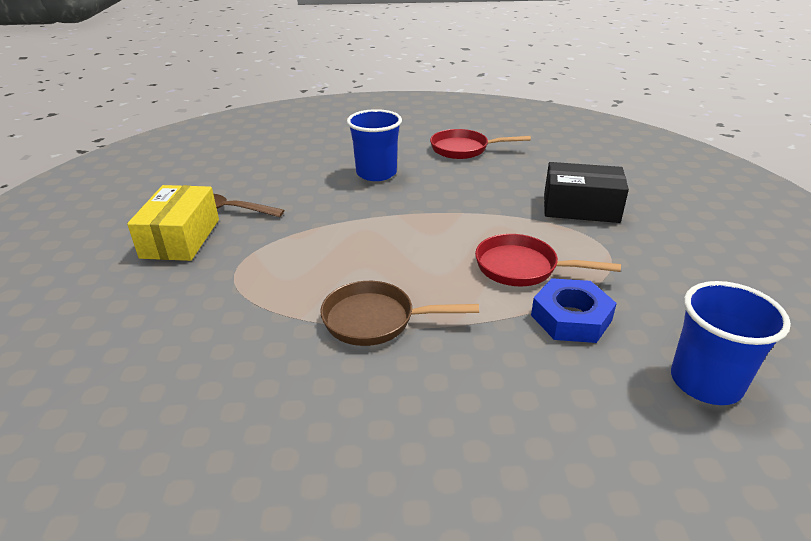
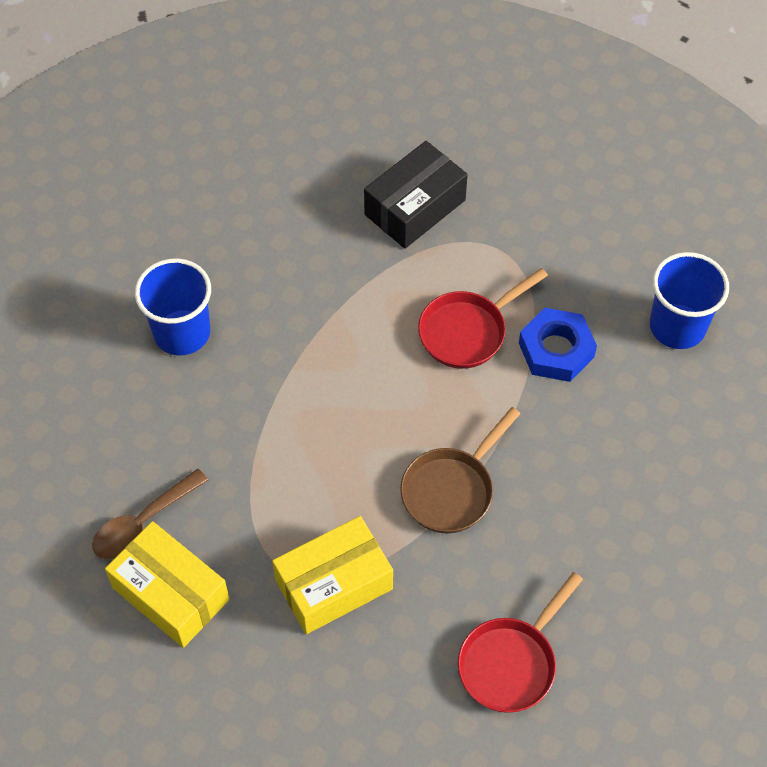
camera: 55 degrees left, 25 degrees up
red pan [430,129,531,159] -> red pan moved to [458,572,583,713]
none -> yellow box [272,516,393,634]

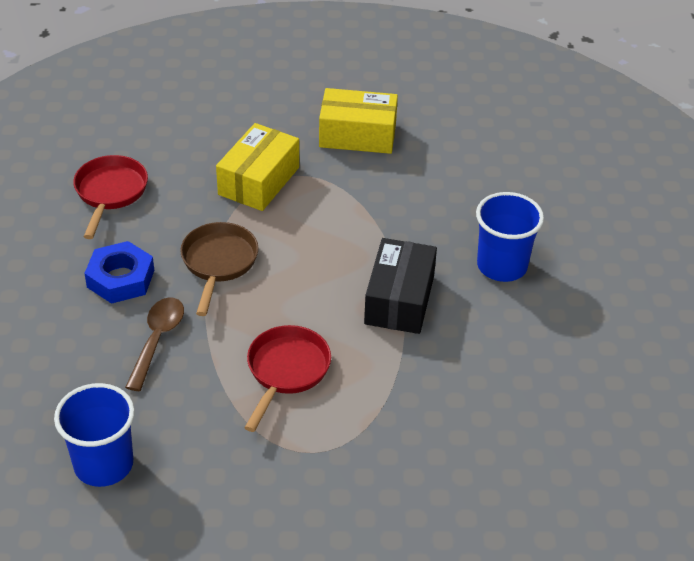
camera: 145 degrees right, 15 degrees down
brown spoon [92,469,208,559] -> brown spoon moved to [125,297,184,391]
black box [364,141,468,249] -> black box moved to [364,238,437,334]
blue nut [519,308,597,382] -> blue nut moved to [84,241,154,304]

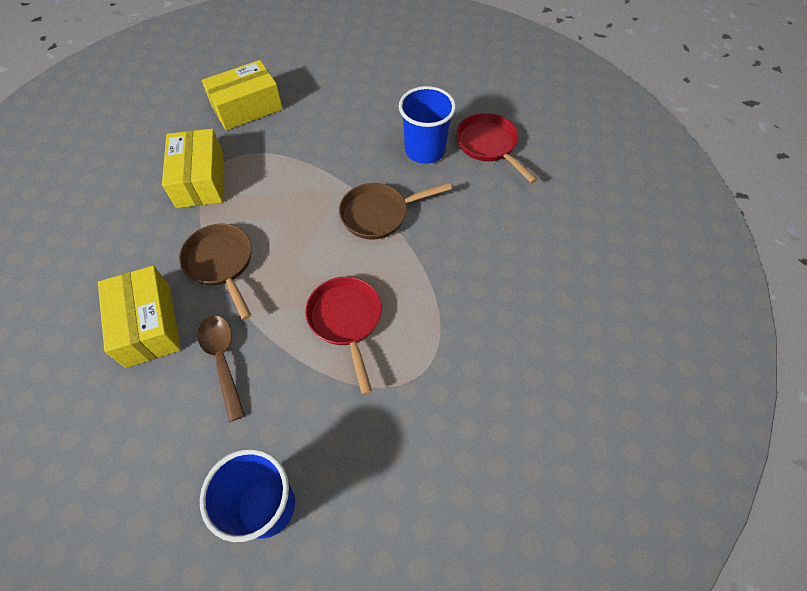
camera: 35 degrees left, 15 degrees up
red pan [73,155,148,239] -> red pan moved to [456,113,538,183]
blue nut [84,241,154,304] -> yellow box [98,266,181,368]
black box [364,238,437,334] -> brown pan [339,183,452,240]

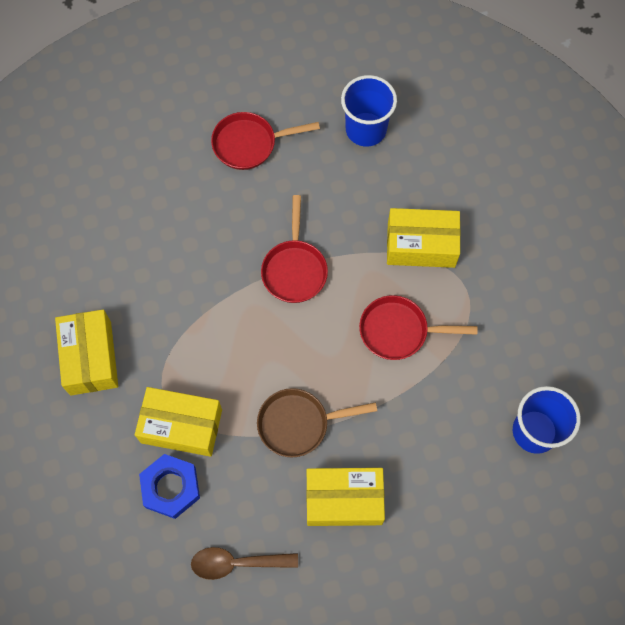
camera: 70 degrees left, 10 degrees up
brown spoon [197,315,245,422] -> brown spoon moved to [191,547,298,580]
brown pan [339,183,452,240] -> red pan [261,195,328,303]
blue cup [399,86,456,164] -> blue cup moved to [341,75,397,147]
none -> blue nut [139,454,200,519]
none -> yellow box [387,208,461,268]

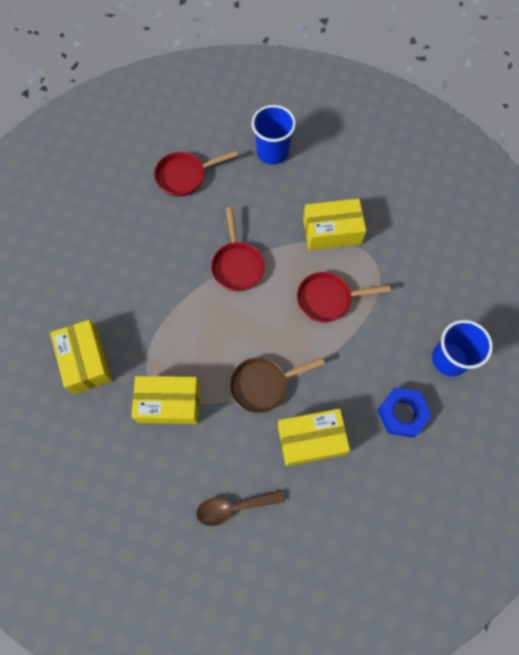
camera: 10 degrees left, 0 degrees up
blue nut [139,454,200,519] -> blue nut moved to [377,387,432,438]

